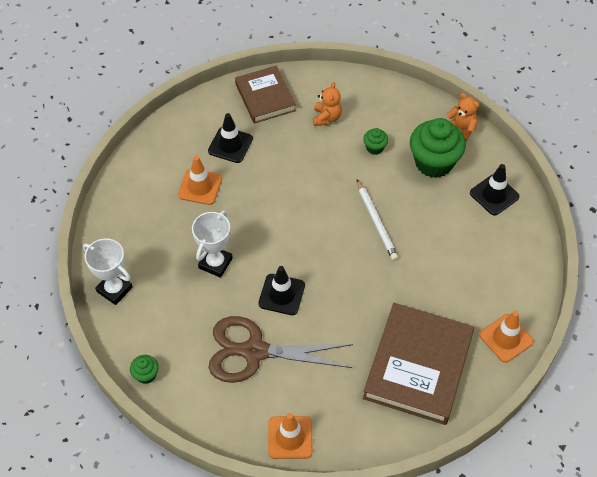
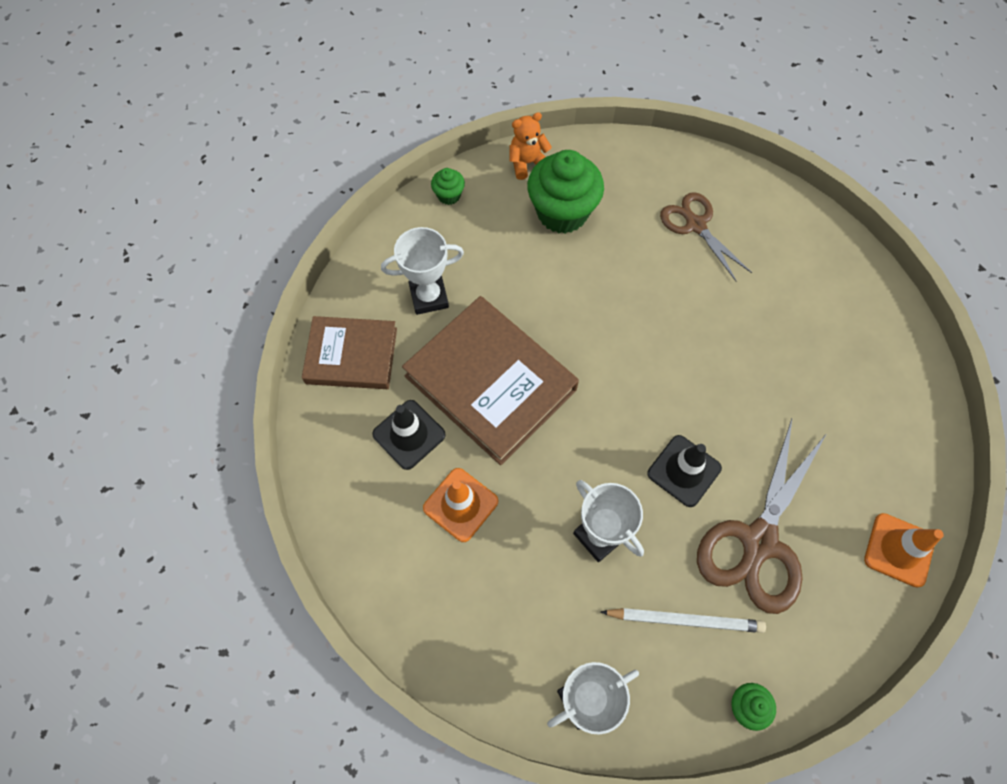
camera: 65 degrees left, 10 degrees up
orange teddy bear [313,82,342,126] -> white trophy [381,227,464,315]
white pencil [357,180,398,261] -> white pencil moved to [601,608,766,633]
green cupcake [363,128,388,155] -> green cupcake moved to [431,168,465,205]
brown book [363,303,474,425] -> brown book moved to [402,296,579,465]
black traffic cone [470,164,520,215] -> none
orange traffic cone [479,311,534,363] -> none
none -> brown scissors [660,192,752,282]

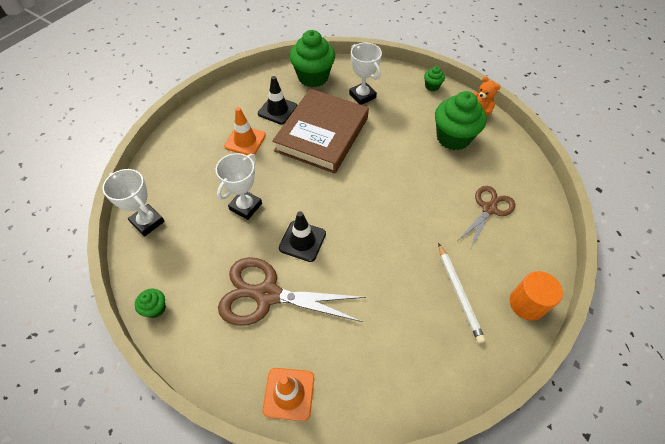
camera: 70 degrees right, 10 degrees down
brown book [302,316,397,389] -> green cupcake [290,30,335,87]
white pencil [601,608,766,633] -> white pencil moved to [438,243,485,343]
none -> orange cylinder [510,271,563,321]

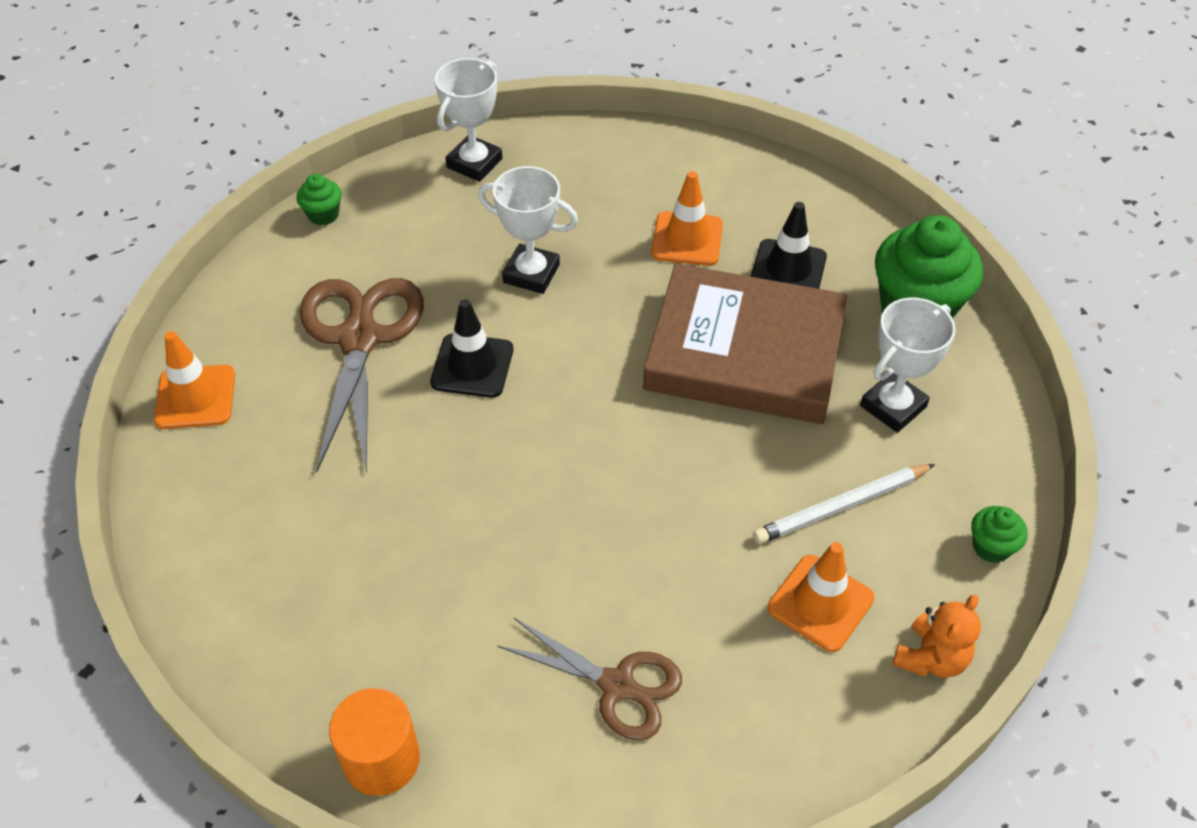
camera: 80 degrees right, 5 degrees down
green cupcake [435,91,487,150] -> orange traffic cone [768,542,875,652]
white pencil [438,243,485,343] -> white pencil moved to [753,464,935,544]

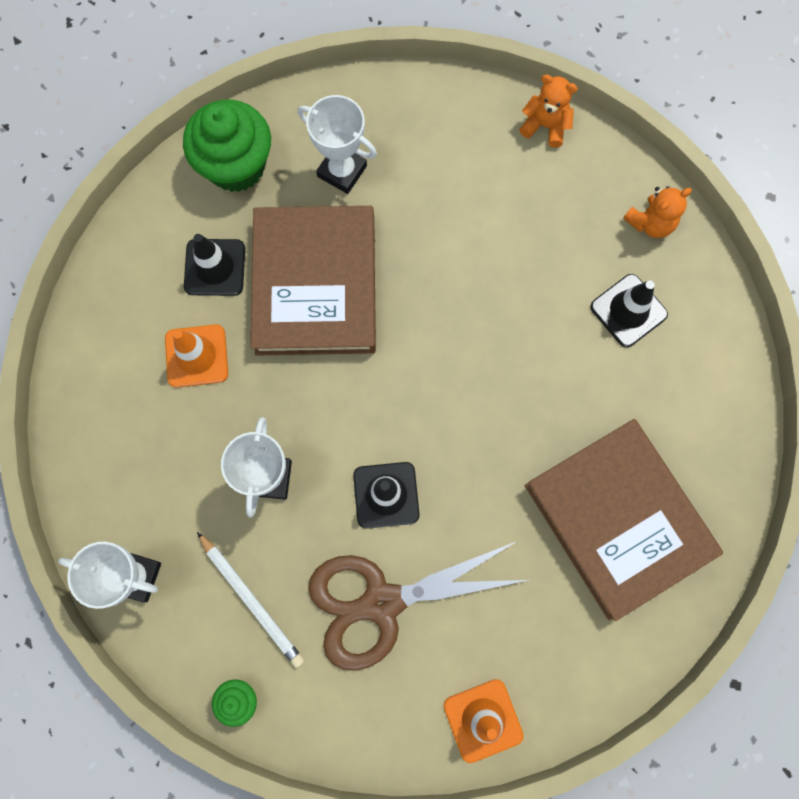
camera: 105 degrees left, 25 degrees up
orange cylinder [329,688,420,796] -> none
brown scissors [497,618,682,740] -> black traffic cone [590,274,668,348]
white pencil [753,464,935,544] -> white pencil moved to [197,532,304,668]
orange traffic cone [768,542,875,652] -> none
green cupcake [971,506,1028,563] -> none
none -> brown book [525,419,723,621]
none -> orange teddy bear [623,186,692,238]

